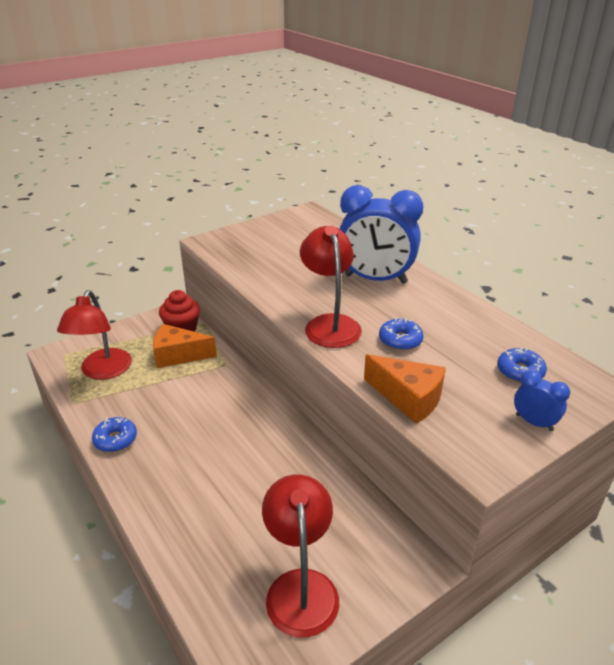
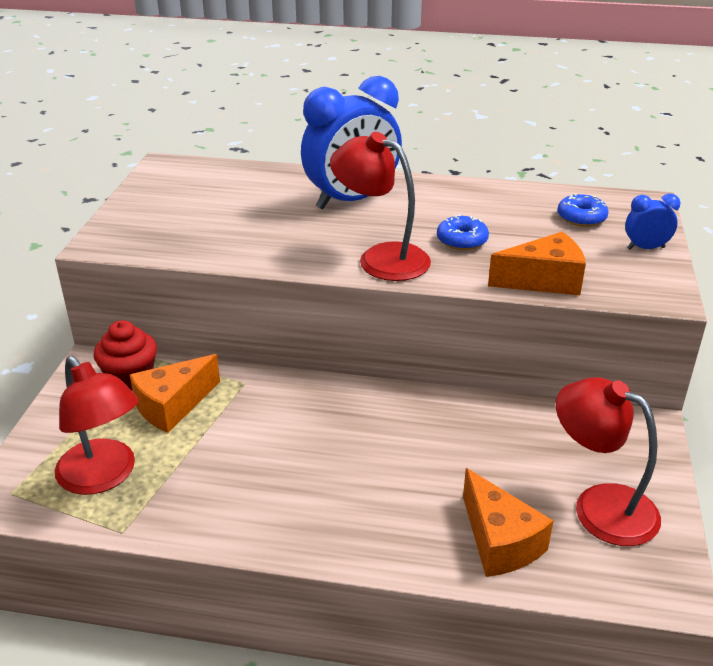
camera: 45 degrees left, 0 degrees up
blue donut [92,417,137,452] -> none
none -> orange cheese [463,468,554,577]

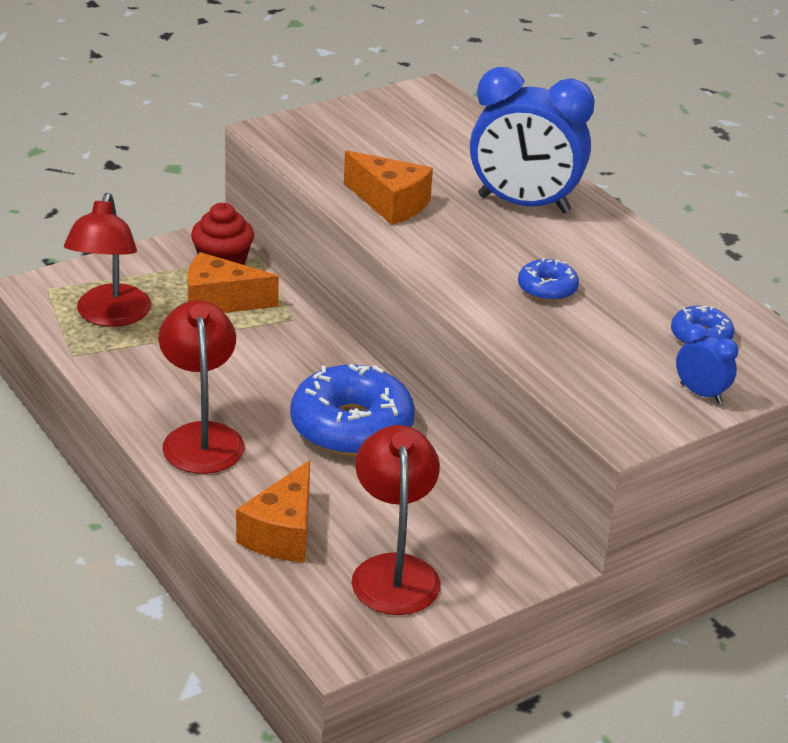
camera: 45 degrees right, 0 degrees up
red lamp [330,132,431,281] -> red lamp moved to [159,300,244,474]
orange cheese [488,232,586,295] -> orange cheese moved to [344,150,433,225]
none -> blue donut [290,364,415,456]

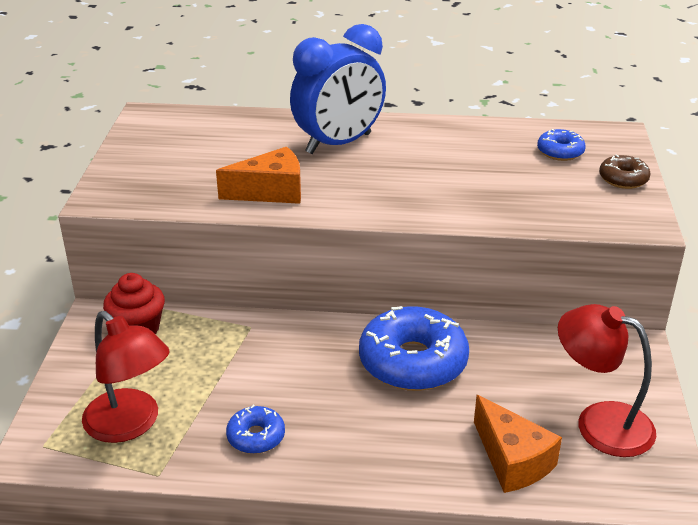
camera: 50 degrees left, 0 degrees up
red lamp [159,300,244,474] -> none
orange cheese [187,252,279,313] -> none
blue donut [518,258,579,302] -> blue donut moved to [226,405,285,454]
blue clock [676,324,738,404] -> brown donut [599,154,651,189]

